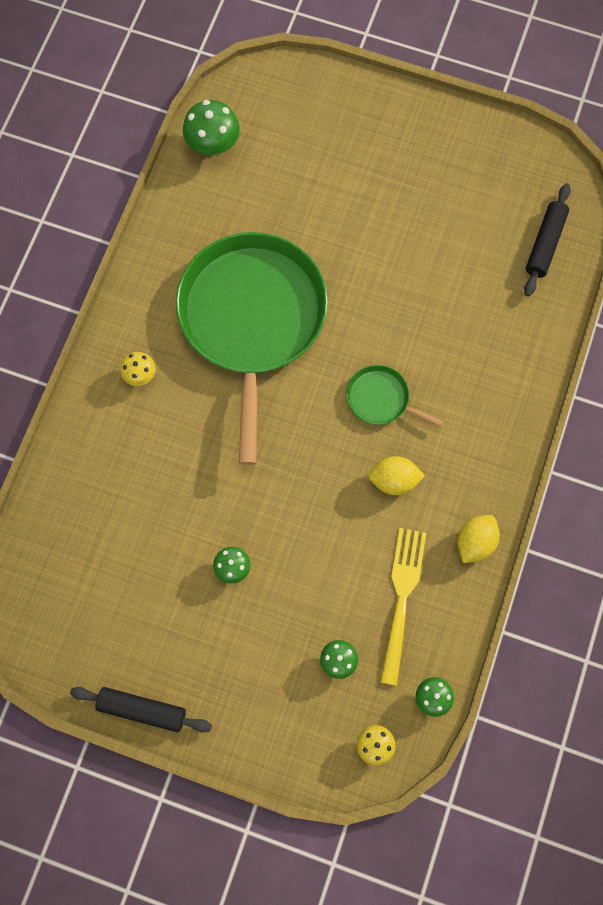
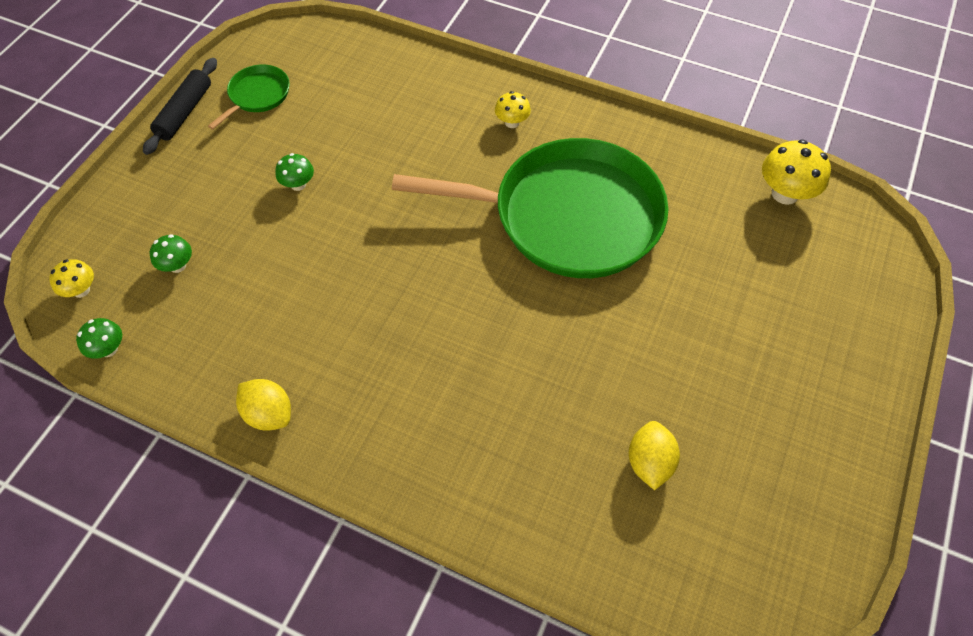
camera: 95 degrees right, 15 degrees down
green mushroom [183,100,240,155] -> yellow mushroom [762,139,831,205]
green pan [346,365,443,427] -> green pan moved to [208,64,290,130]
yellow lemon [368,456,425,495] -> yellow lemon moved to [629,421,680,490]
yellow fork [380,528,426,686] -> none
black rolling pin [524,184,571,297] -> none

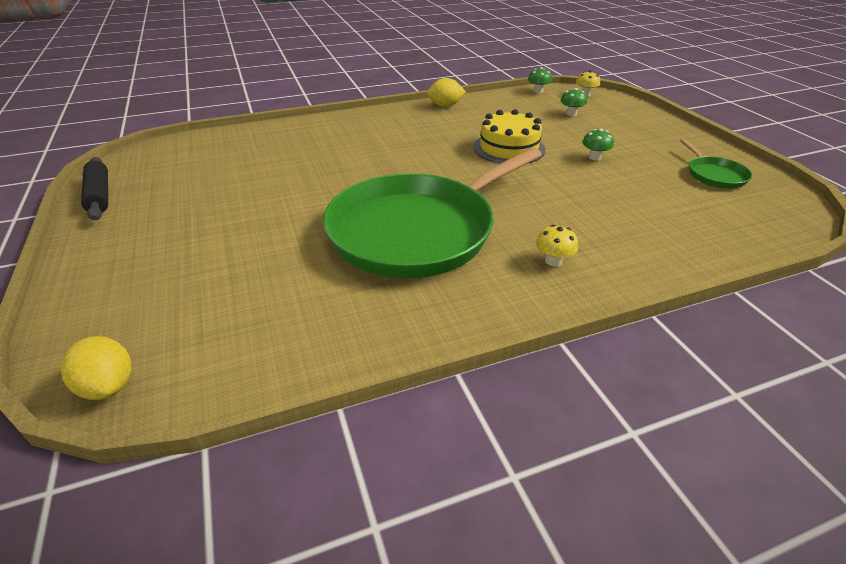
camera: 135 degrees right, 20 degrees down
black rolling pin [143,58,217,155] -> black rolling pin moved to [81,157,108,221]
yellow lemon [629,421,680,490] -> yellow lemon moved to [61,336,131,400]
yellow mushroom [762,139,831,205] -> none
none -> yellow cake [473,109,545,164]

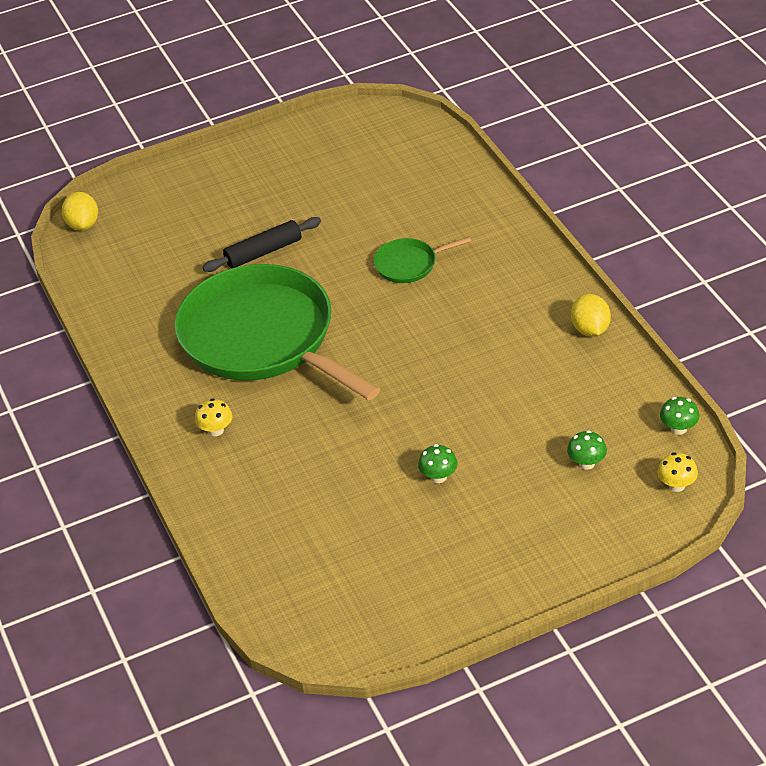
camera: 90 degrees right, 5 degrees up
yellow lemon [61,336,131,400] -> yellow lemon turned 60 degrees counterclockwise [62,192,98,231]
black rolling pin [81,157,108,221] -> black rolling pin moved to [202,217,321,272]
yellow cake [473,109,545,164] -> none
green pan [680,139,752,188] -> green pan moved to [373,237,471,283]

